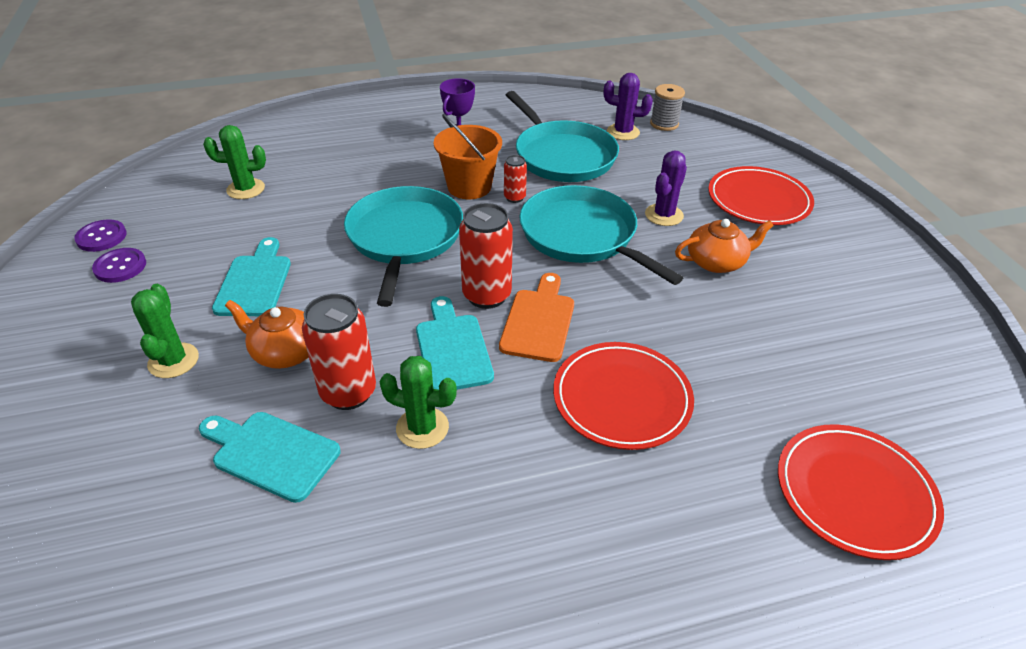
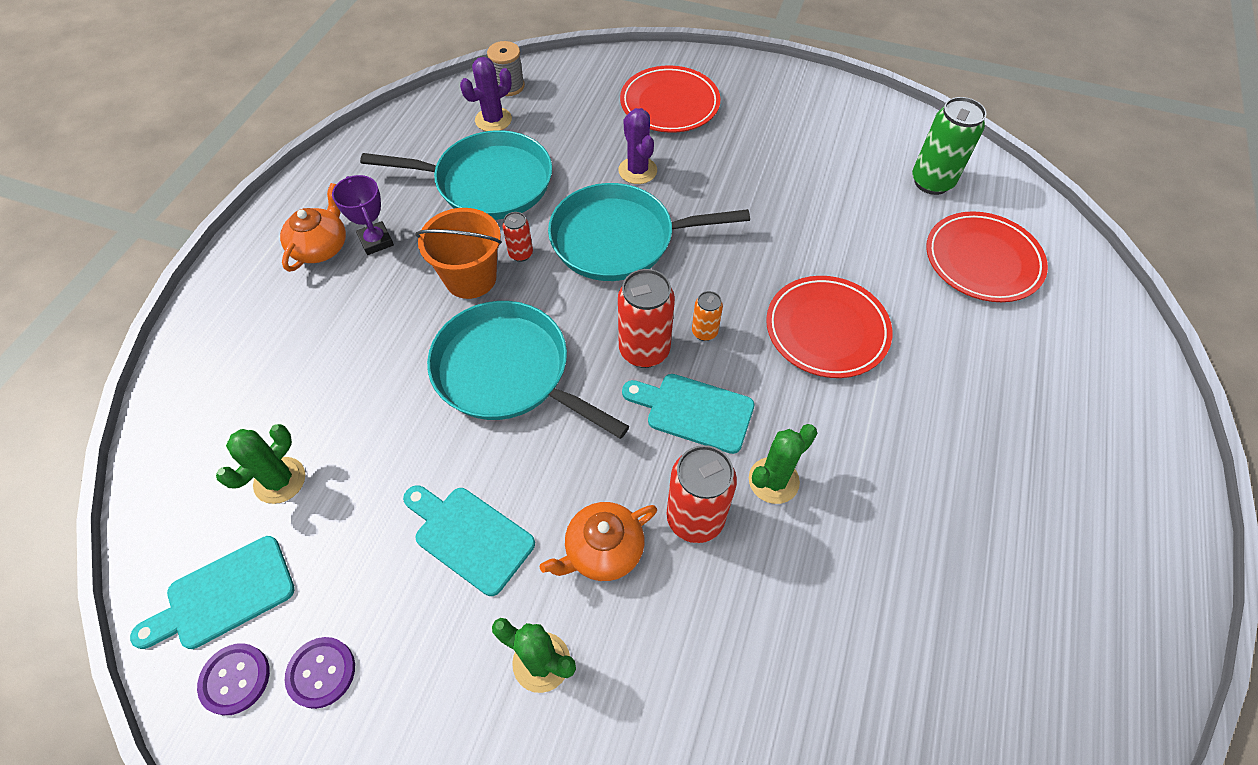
camera: 55 degrees left, 15 degrees up
turquoise cutting board [199,412,340,503] -> turquoise cutting board moved to [130,536,295,649]
orange cutting board [499,273,574,362] -> orange can [692,291,723,341]
orange teapot [675,219,773,273] -> orange teapot moved to [280,183,346,272]
none -> green can [912,97,987,195]

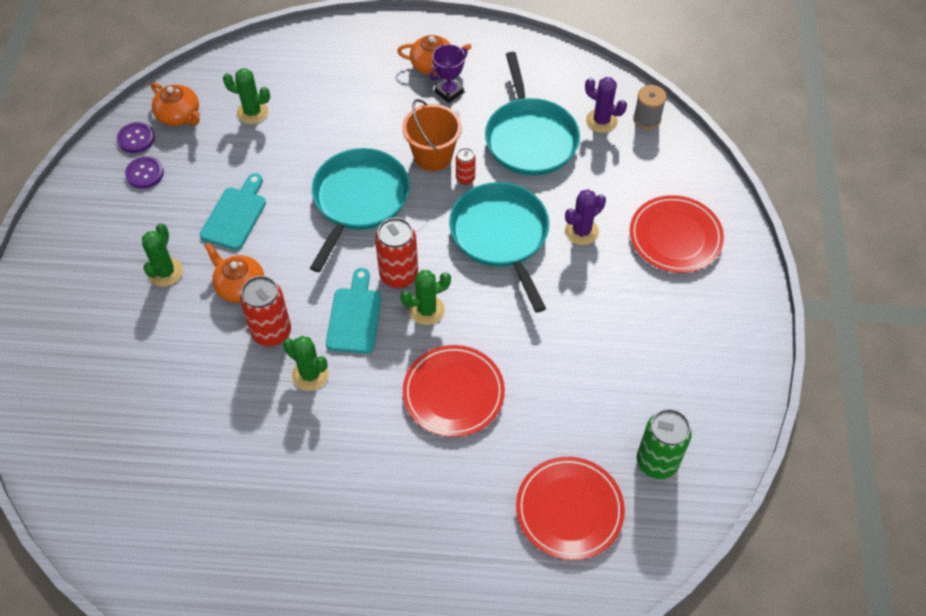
camera: 75 degrees right, 0 degrees up
turquoise cutting board [130,536,295,649] -> orange teapot [151,82,200,126]
orange can [692,291,723,341] -> green cactus [400,270,451,325]

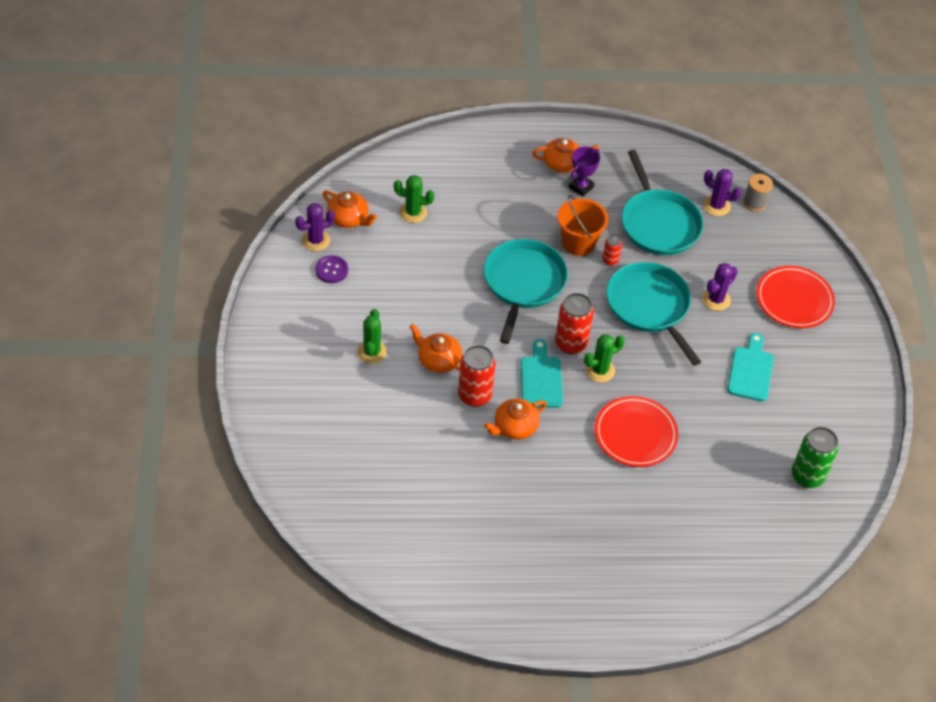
camera: 10 degrees left, 5 degrees down
purple button [117,122,155,153] -> purple cactus [295,203,335,251]
turquoise cutting board [200,173,266,250] -> turquoise cutting board moved to [727,333,774,401]
green cactus [283,336,329,391] -> orange teapot [484,399,547,440]
red plate [516,457,625,560] -> none

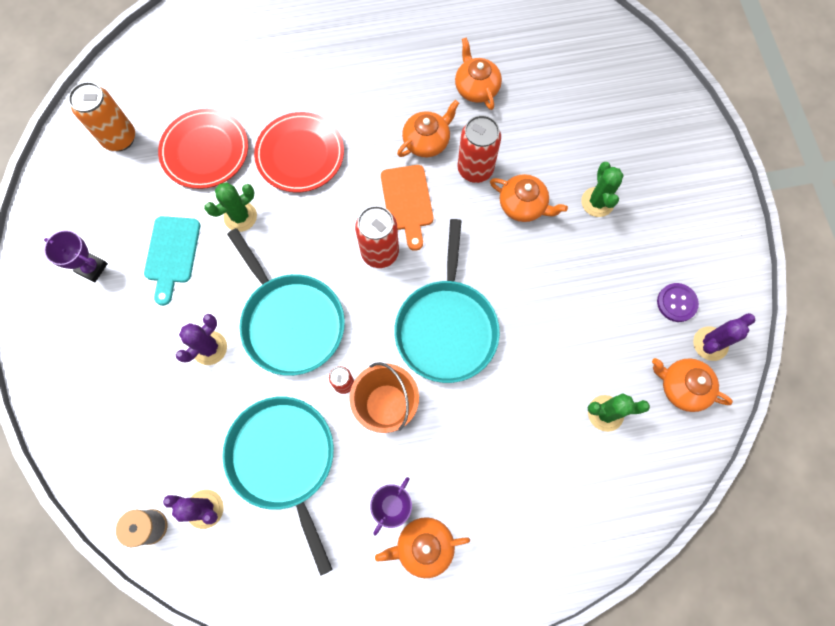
camera: 175 degrees right, 20 degrees up
turquoise cutting board [521,339,563,408] -> orange cutting board [381,165,433,251]
green cactus [584,334,625,382] -> green cactus moved to [204,182,257,232]
red plate [756,266,835,328] -> red plate moved to [158,109,248,189]
green can [792,427,839,488] -> orange can [68,82,135,151]
none -> purple trophy [44,230,108,282]
none -> orange teapot [455,37,502,110]

